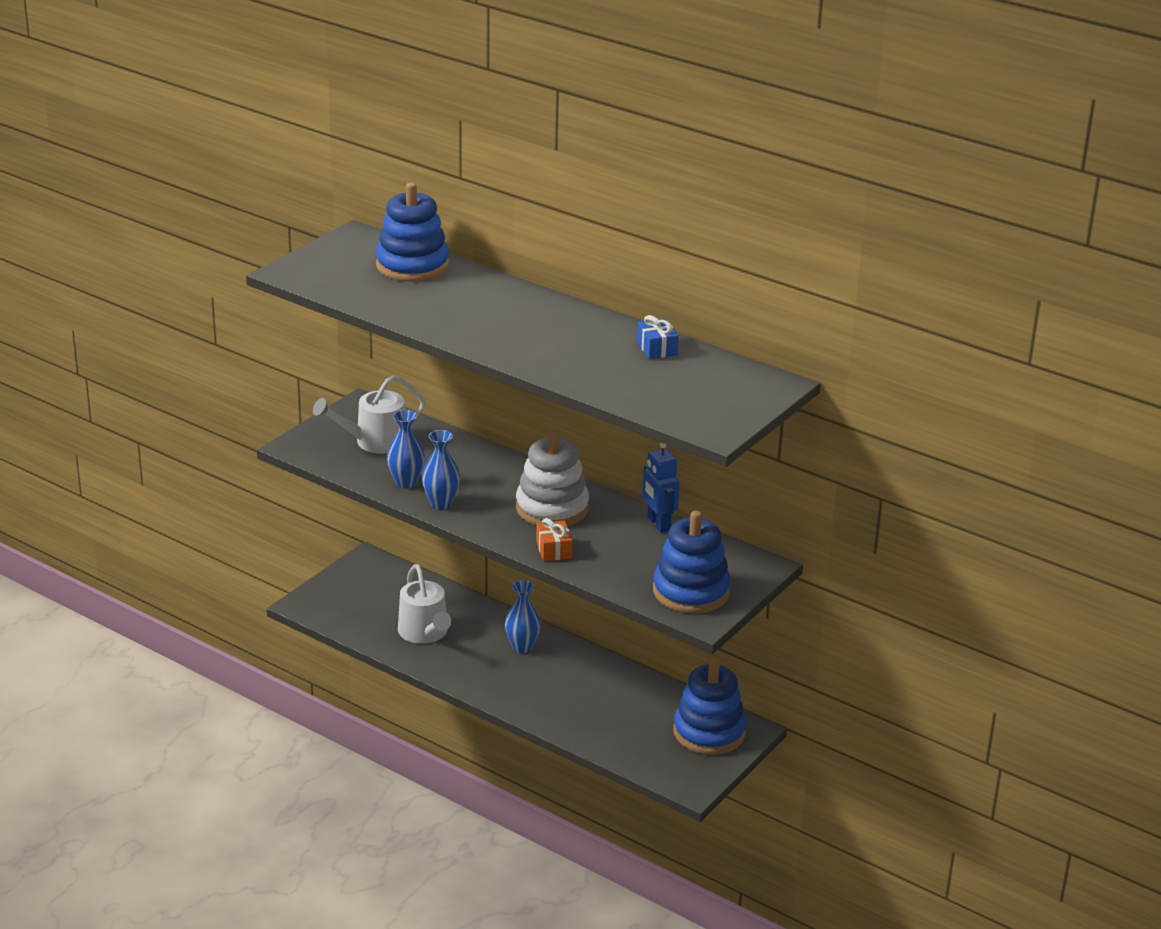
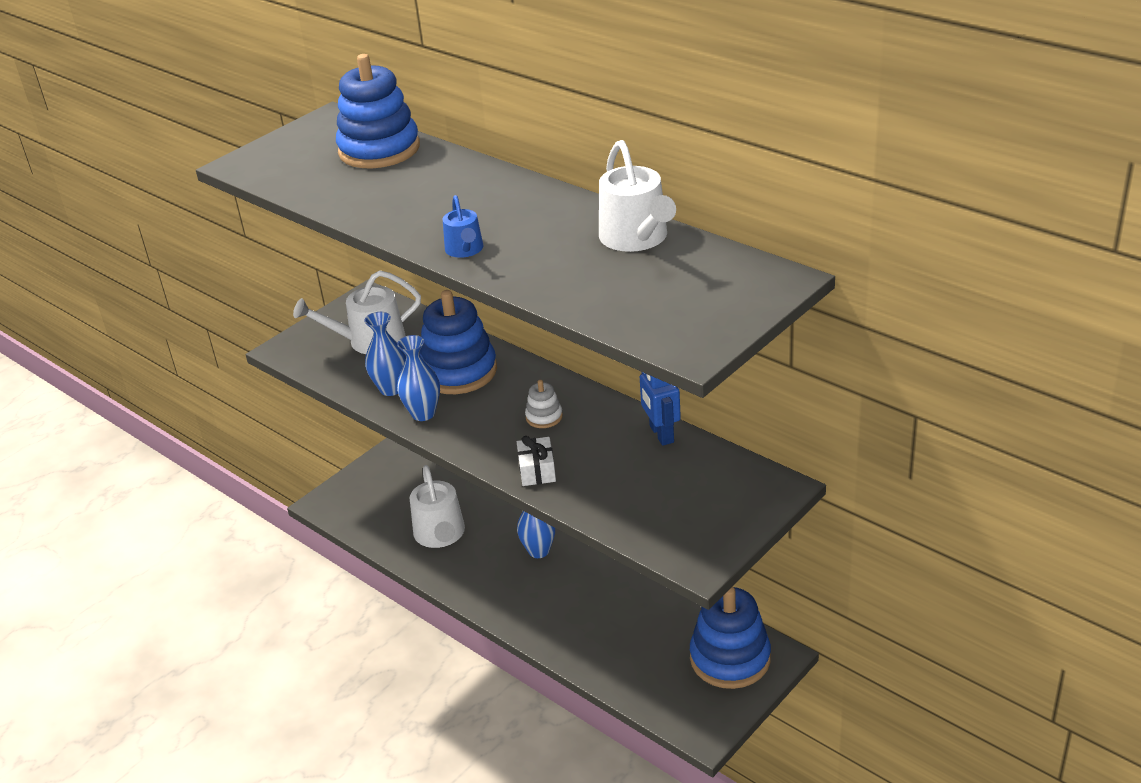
camera: 10 degrees right, 5 degrees up
white stacking toy [516,430,589,526] -> white stacking toy [525,380,563,428], size x0.45
orange gift [536,518,573,561] -> white gift [517,436,556,486]
blue gift [637,315,679,359] -> white watering can [599,140,676,252]
blue stacking toy [653,511,731,614] -> blue stacking toy moved to [420,290,497,394]
none -> blue watering can [443,195,483,258]

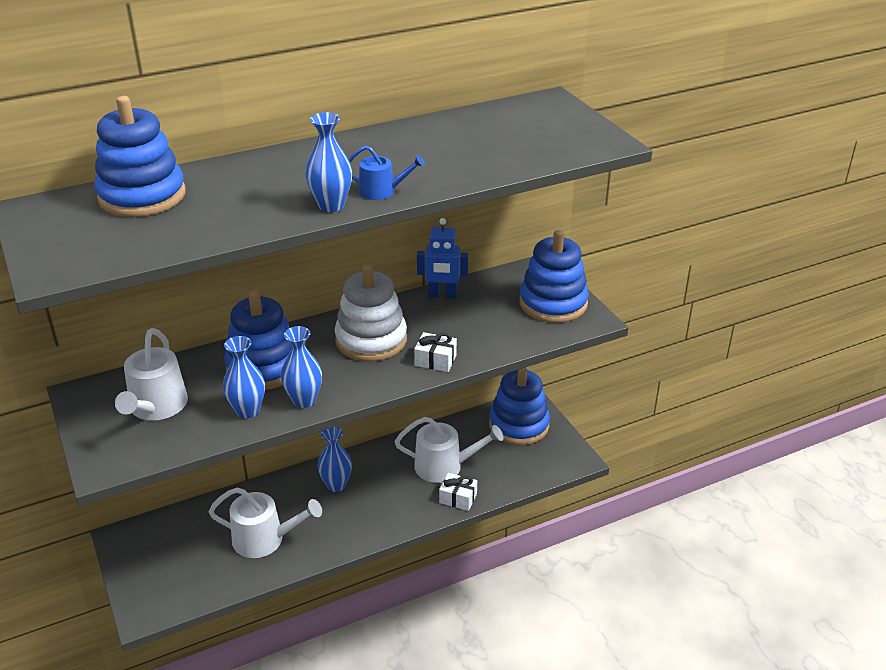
camera: 70 degrees left, 0 degrees up
white stacking toy [525,380,563,428] -> white stacking toy [335,265,407,361], size x2.20
white watering can [599,140,676,252] -> white watering can moved to [395,417,503,483]
none -> blue vase [305,112,352,212]
none -> white gift [439,473,477,511]
none -> blue stacking toy [519,230,589,323]

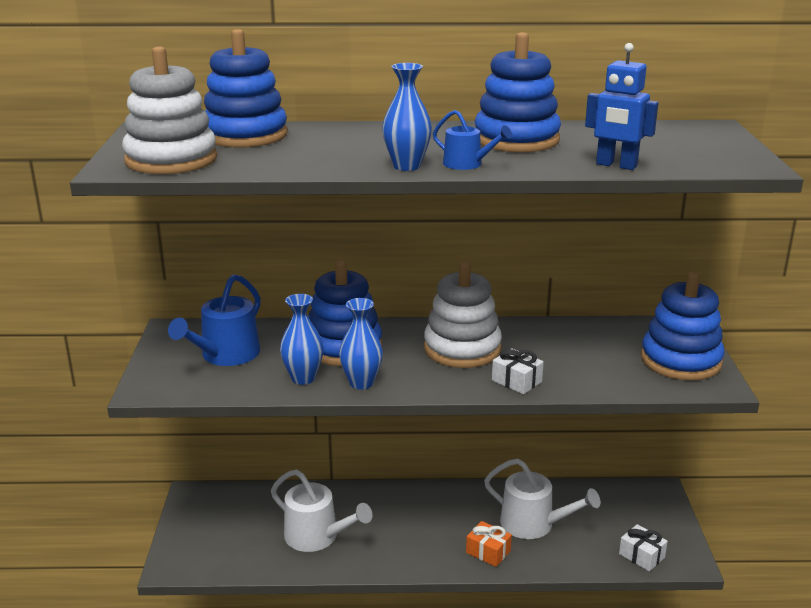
camera: 25 degrees right, 10 degrees down
white watering can [115,328,188,421] -> blue watering can [168,274,261,366]
blue vase [318,427,352,492] -> none
blue robot [417,218,468,298] -> blue robot moved to [585,43,659,170]
white gift [439,473,477,511] -> white gift moved to [619,524,668,571]
blue stacking toy [489,367,550,445] -> blue stacking toy moved to [475,32,561,152]
none -> white stacking toy [122,46,217,174]
none -> orange gift [466,521,512,567]

